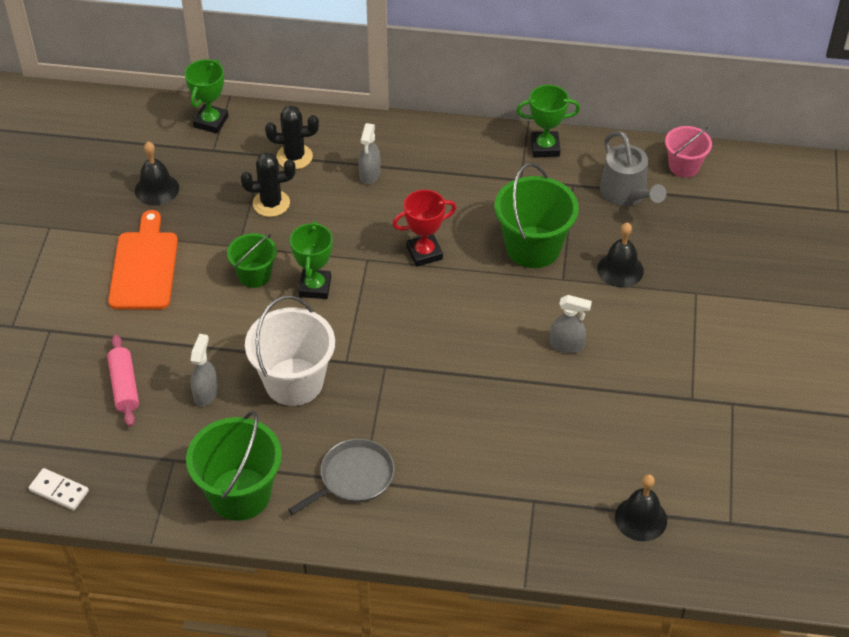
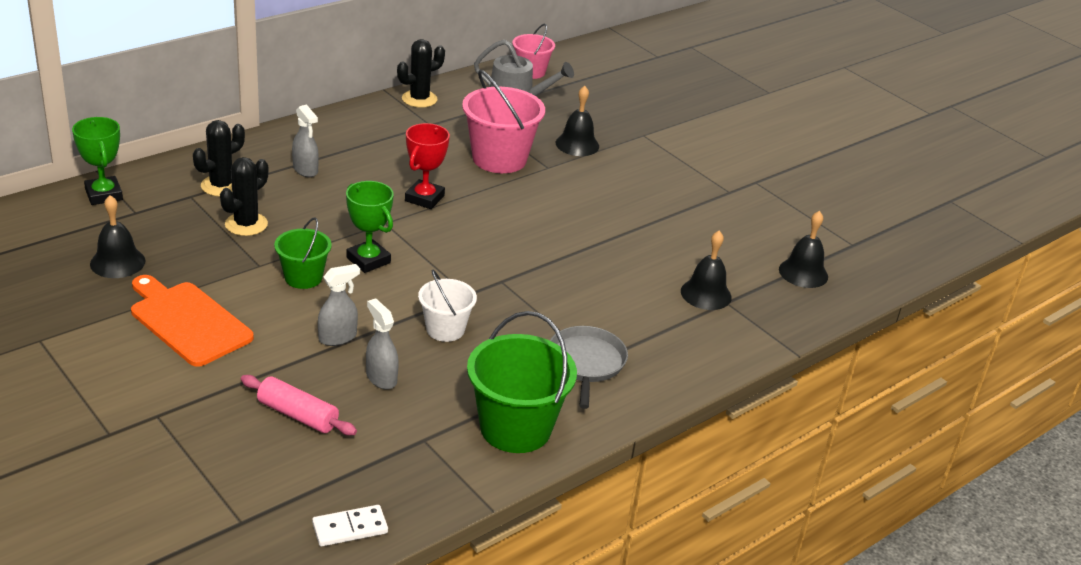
camera: 50 degrees left, 15 degrees down
white bucket [245,296,335,406] -> white bucket [418,270,477,342], size x0.59
green bucket [495,163,579,268] -> pink bucket [462,70,545,173]
green trophy [516,85,580,157] -> black cactus [397,39,445,108]
grey spray bottle [550,295,592,353] -> grey spray bottle moved to [318,264,360,346]
none -> black bell [681,231,732,310]

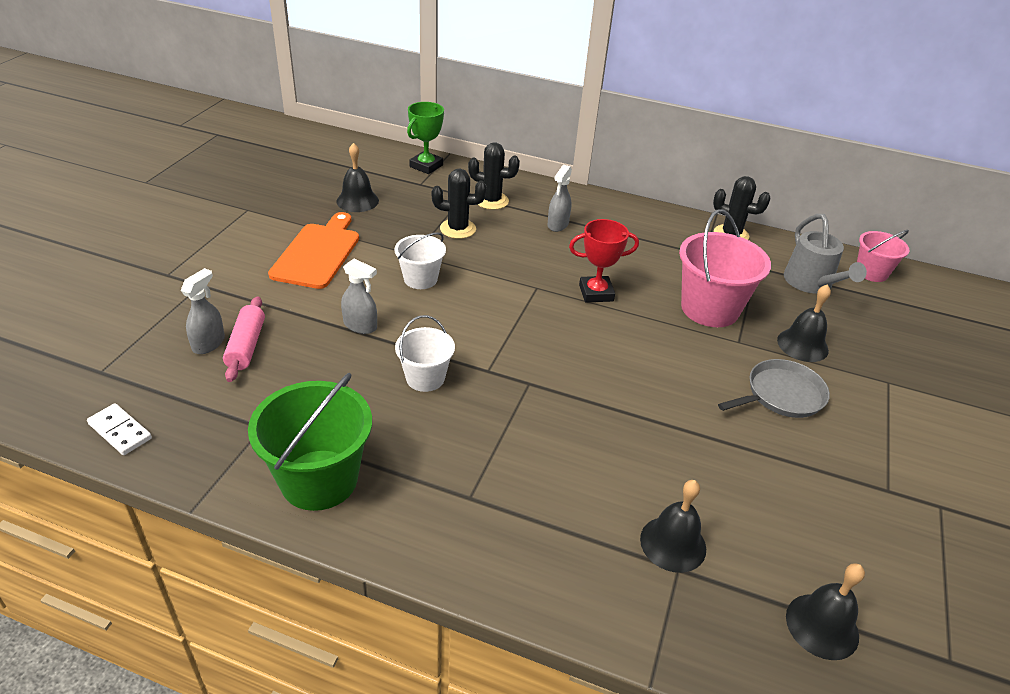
camera: 60 degrees right, 5 degrees up
green bucket [274,217,332,289] -> white bucket [394,232,446,289]
green trophy [346,181,394,273] -> none
grey spray bottle [366,298,399,389] -> grey spray bottle moved to [181,268,225,354]
grey pan [550,326,628,409] -> grey pan moved to [718,359,830,418]

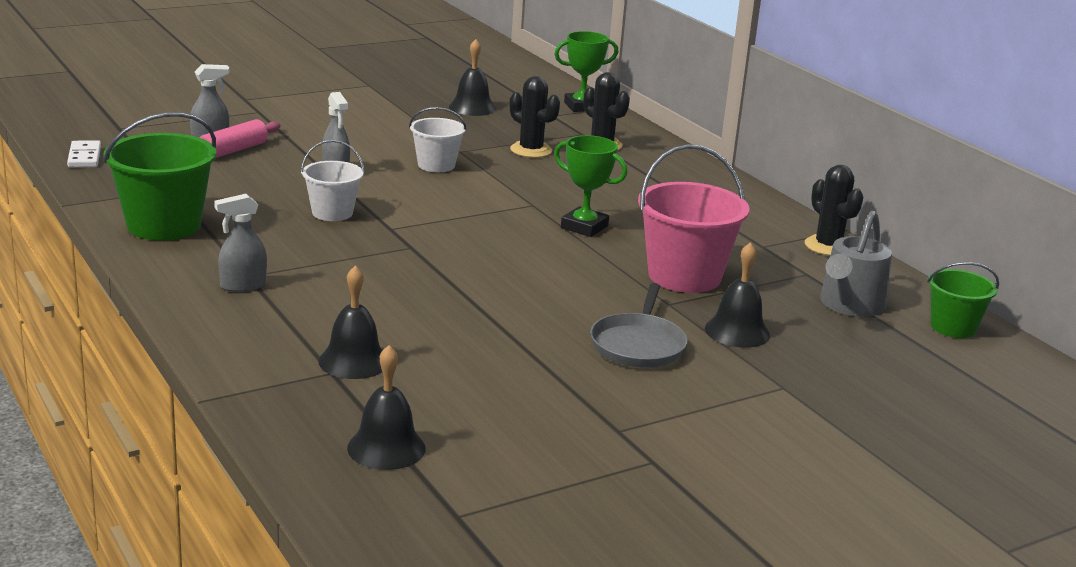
camera: 40 degrees right, 15 degrees down
orange cutting board [268,212,359,289] -> none
grey spray bottle [548,165,572,232] -> grey spray bottle moved to [214,194,267,292]
red trophy [569,219,639,302] -> green trophy [554,135,627,237]
grey pan [718,359,830,418] -> grey pan turned 90 degrees clockwise [590,283,688,368]
pink bucket [857,230,910,282] -> green bucket [927,262,999,338]

